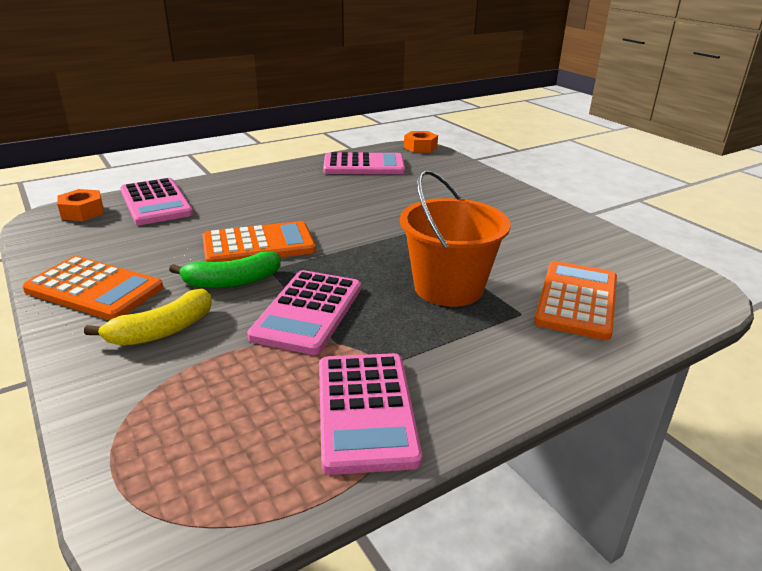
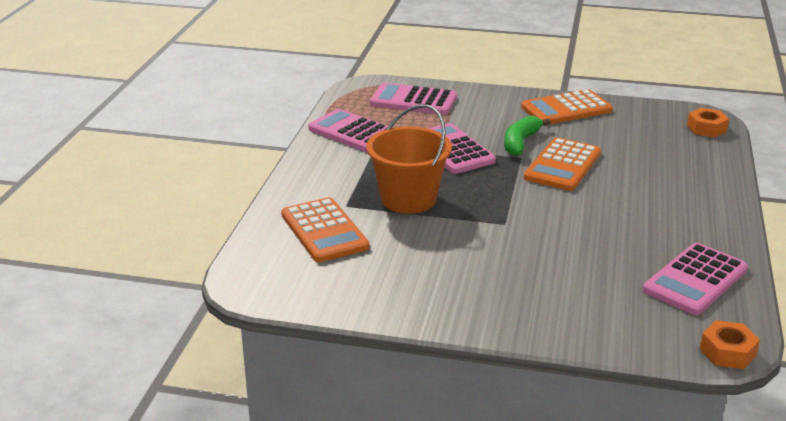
camera: 135 degrees right, 0 degrees up
yellow banana [84,289,212,346] -> none
pink calculator [120,178,193,225] -> pink calculator moved to [370,83,457,115]

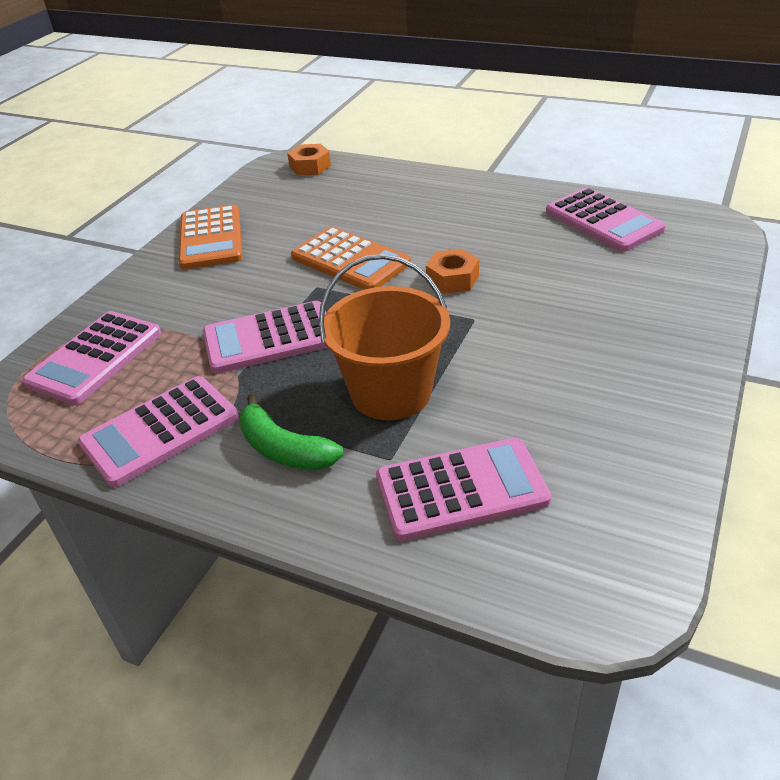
camera: 75 degrees left, 10 degrees up
orange calculator [281,197,369,262] -> pink calculator [376,438,551,541]
green banana [504,116,551,156] -> green banana moved to [239,394,344,470]
orange nut [700,320,760,369] -> orange nut moved to [426,249,479,294]

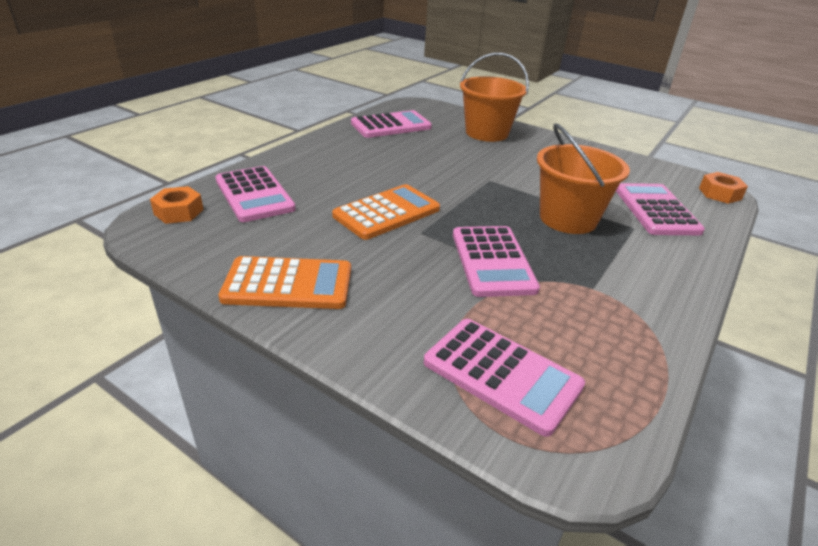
camera: 85 degrees left, 5 degrees down
pink calculator [78,376,239,487] -> pink calculator moved to [215,166,296,222]
green banana [239,394,344,470] -> none
orange nut [426,249,479,294] -> orange nut moved to [699,172,748,204]
none -> orange bucket [460,53,529,142]

